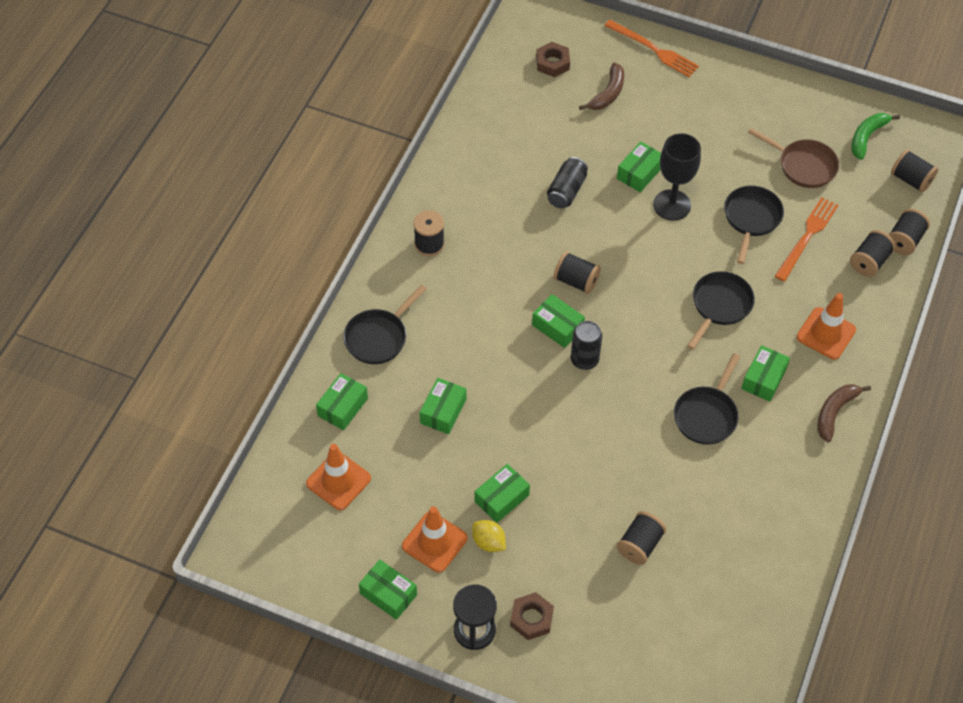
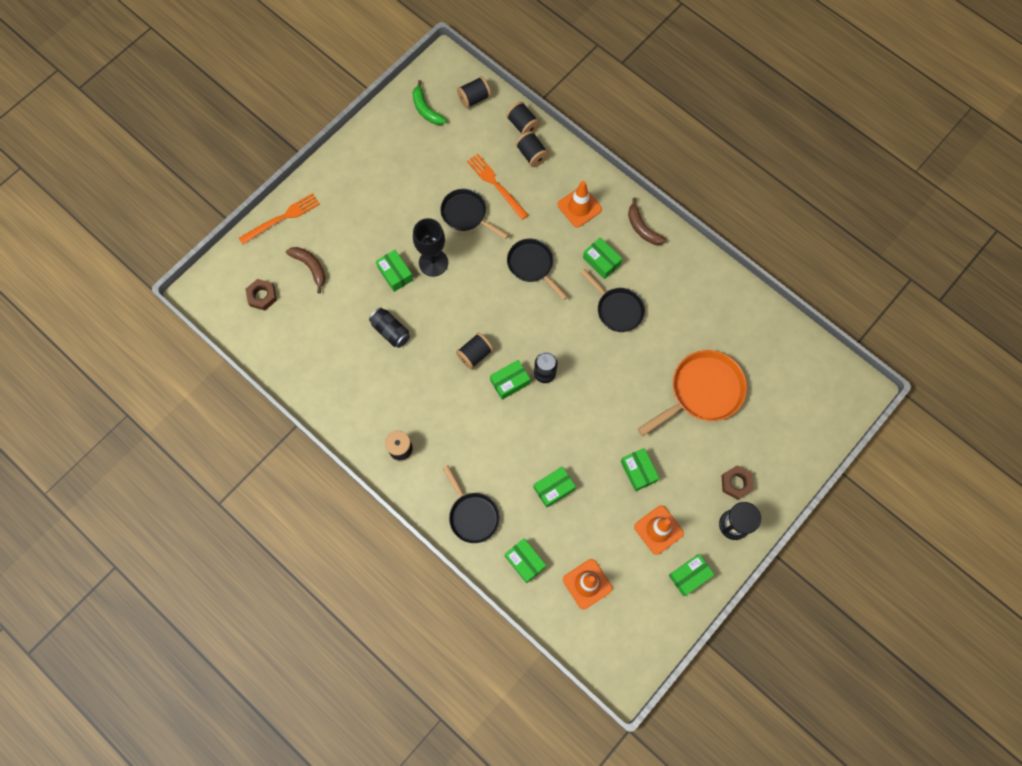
camera: 70 degrees left, 15 degrees up
green box [419,378,466,434] -> green box turned 75 degrees counterclockwise [533,466,576,508]
yellow lemon [472,520,506,552] -> none
black spool [617,511,666,565] -> orange pan [638,350,747,436]
brown pan [748,128,839,188] -> none

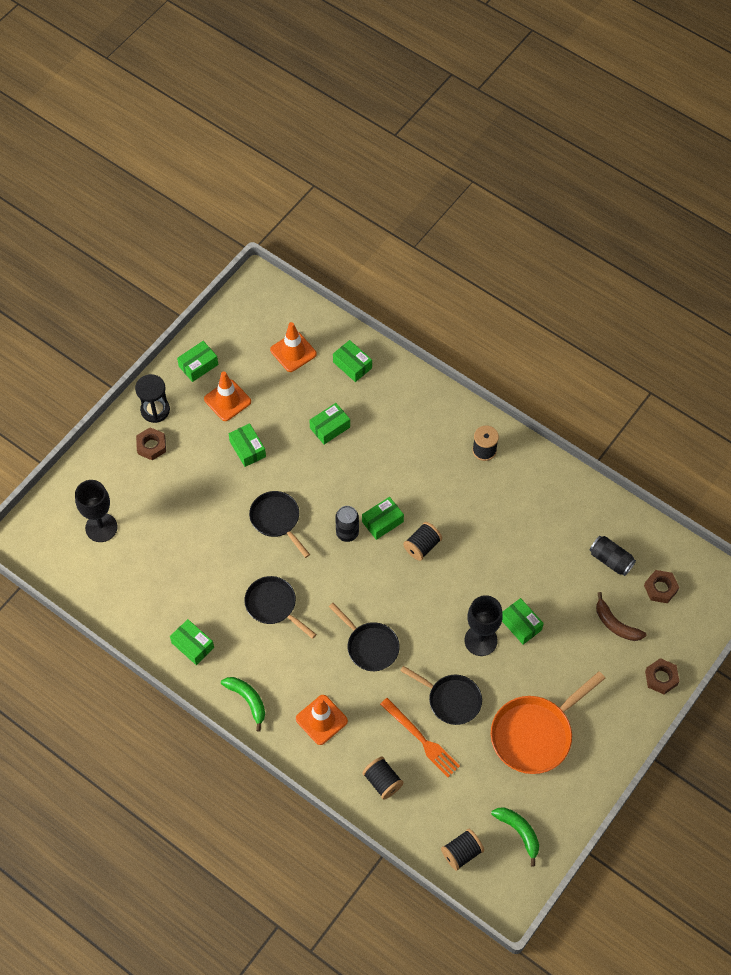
camera: 175 degrees right, 10 degrees down
orange fork [239,193,320,245] -> brown nut [645,658,679,694]
black can [369,308,410,348] -> black can moved to [590,536,636,576]
black pan [443,465,500,543] -> black pan moved to [249,491,310,558]
black spool [506,102,540,135] -> none
green box [583,237,622,279] -> green box moved to [170,619,214,665]
brown banana [628,197,667,245] -> green banana [221,677,265,732]
orange pan [638,350,747,436] -> orange pan moved to [491,671,605,774]
none -> black goblet [75,480,118,542]

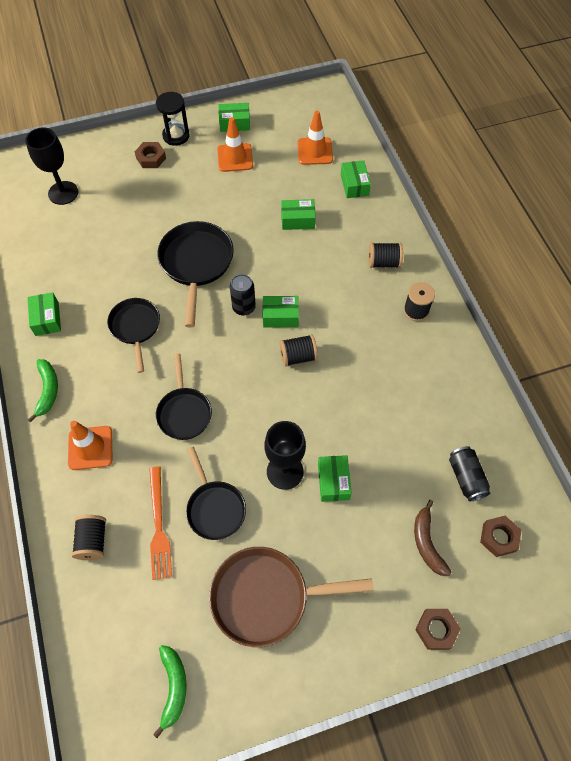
camera: 35 degrees right, 0 degrees up
green box [229,423,266,467] -> none
black pan [249,491,310,558] -> black pan [157,221,234,327], size x1.52
black spool [441,829,484,871] -> black spool moved to [369,242,403,268]
orange pan [491,671,605,774] -> brown pan [209,547,374,647]

